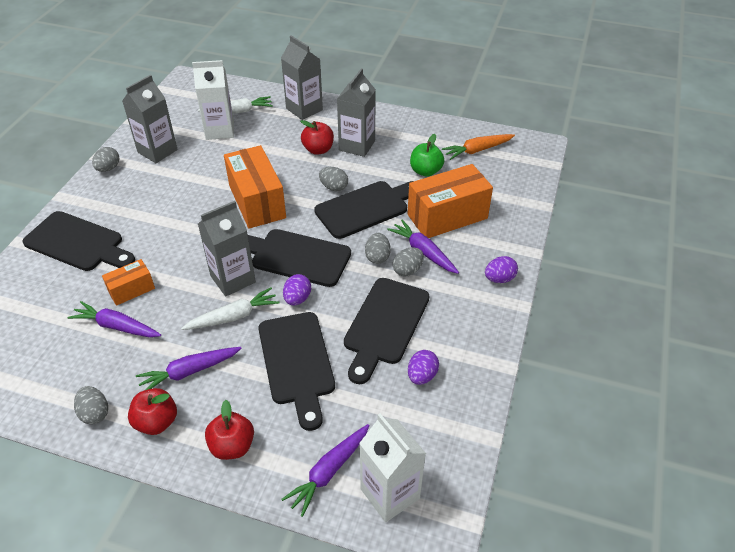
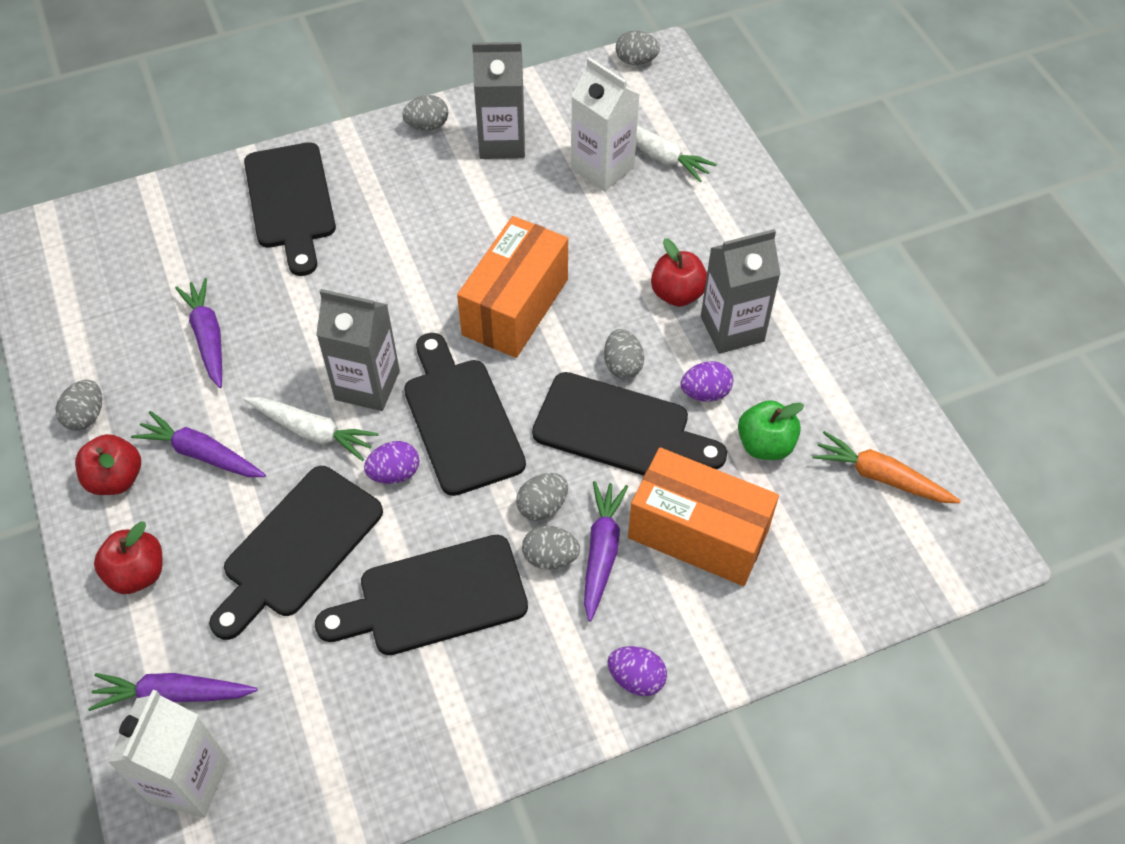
camera: 50 degrees right, 10 degrees up
orange box [102,259,155,306] -> none
grey carton [281,35,323,120] -> none
purple egg [408,350,439,385] -> purple egg moved to [681,361,733,402]
none -> grey egg [616,31,660,65]

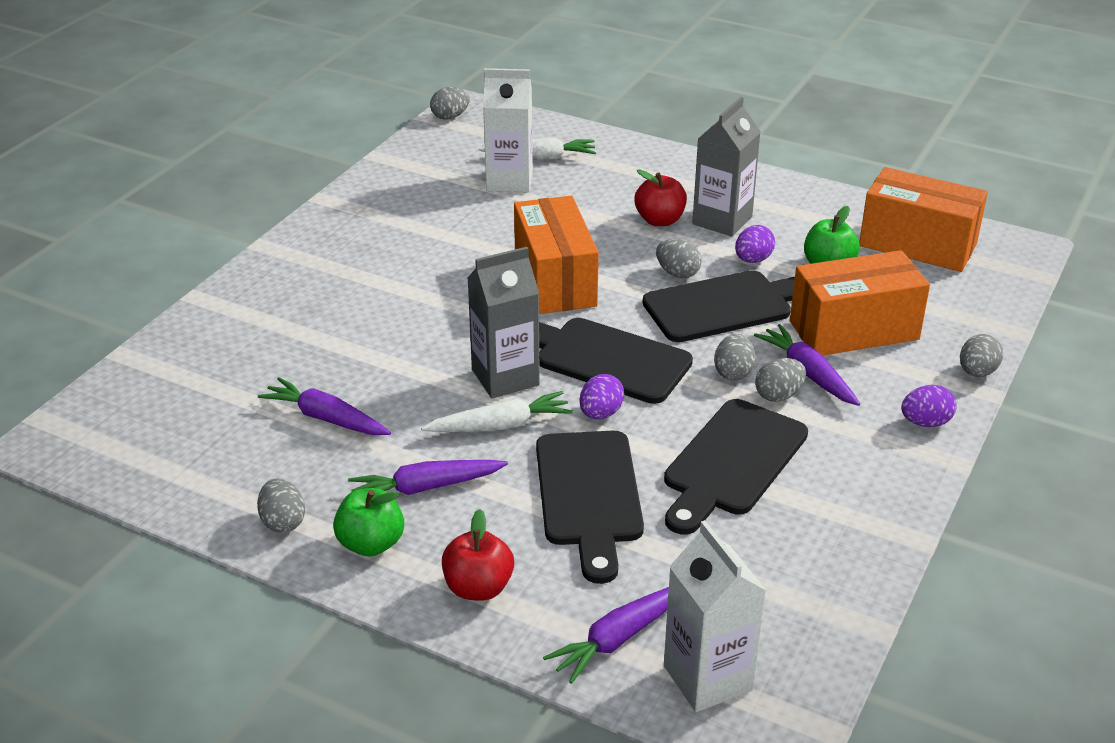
camera: 40 degrees left, 20 degrees down
red apple [75,434,141,495] -> green apple [333,488,404,556]
black cutting board [244,142,336,276] -> none
grey egg [402,95,448,131] -> grey egg moved to [960,334,1003,377]
grey carton [472,42,525,159] -> none
orange carrot [813,431,961,503] -> orange box [859,167,988,272]

